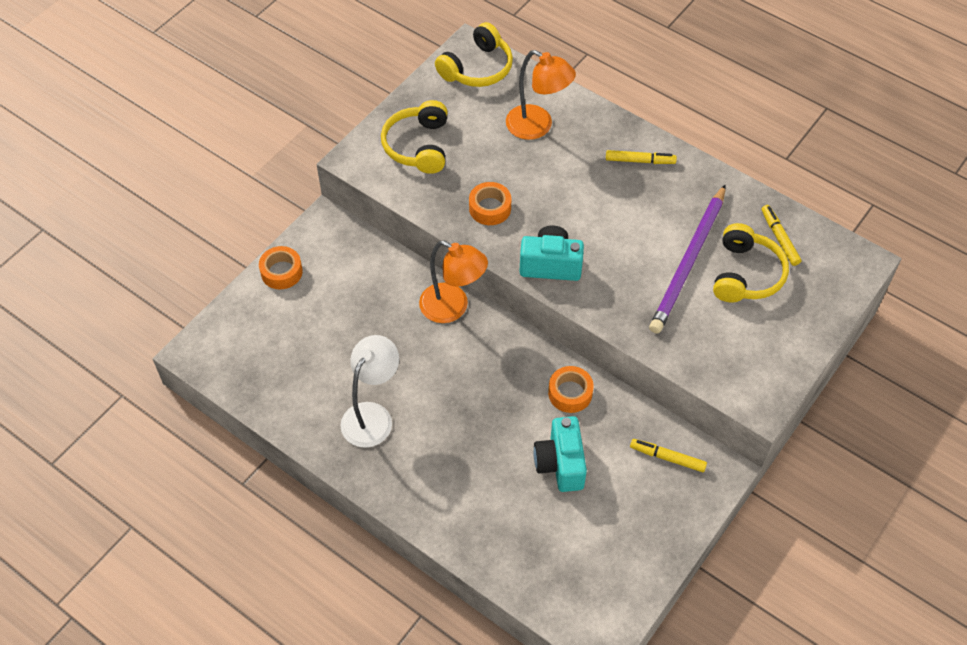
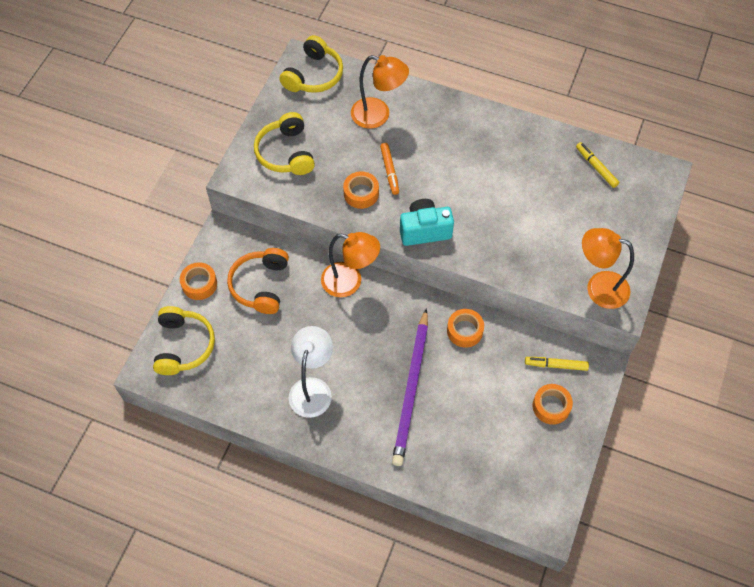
camera: 15 degrees left, 5 degrees up
turquoise camera [534,416,587,492] -> none
yellow marker [606,150,677,164] -> none
purple pencil [649,184,726,334] -> purple pencil moved to [392,308,428,466]
yellow headphones [713,223,789,302] -> yellow headphones moved to [153,306,215,375]
none -> orange headphones [227,248,289,314]
none -> orange marker [380,143,399,195]
none -> orange tape [533,384,573,425]
none -> orange lamp [582,228,634,309]

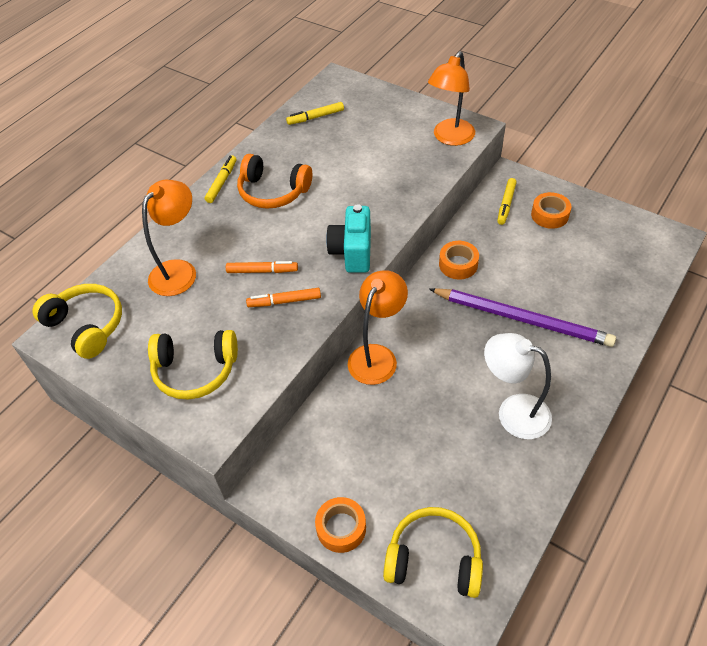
camera: 75 degrees left, 10 degrees down
orange headphones [227,248,289,314] -> orange headphones moved to [237,154,312,209]
orange tape [343,171,379,209] -> orange marker [246,288,321,307]
none -> yellow marker [205,155,237,203]

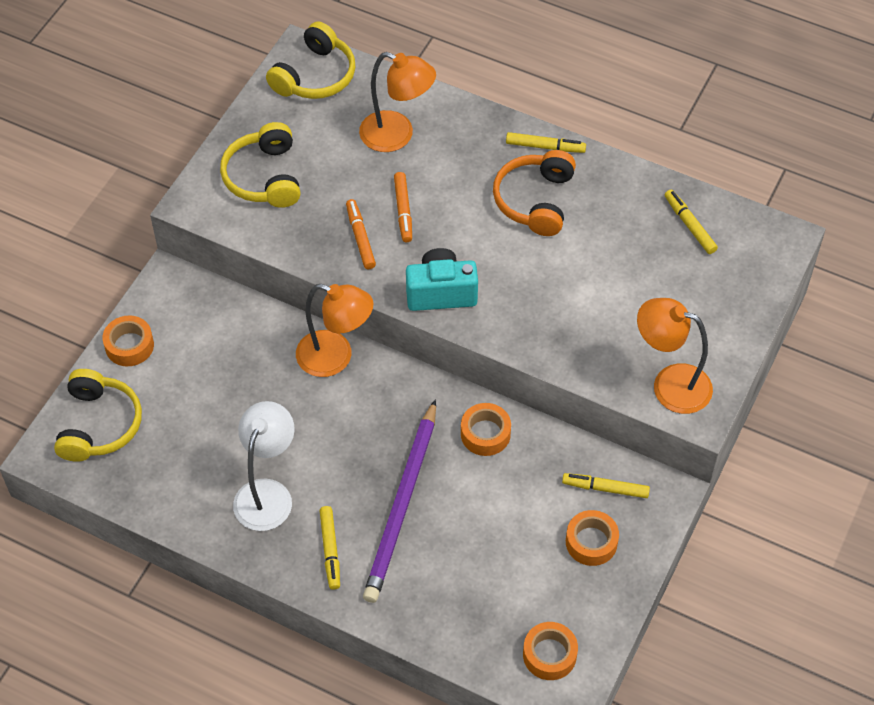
camera: 80 degrees right, 5 degrees up
none -> yellow marker [320,506,340,590]
none -> orange tape [523,622,578,680]

